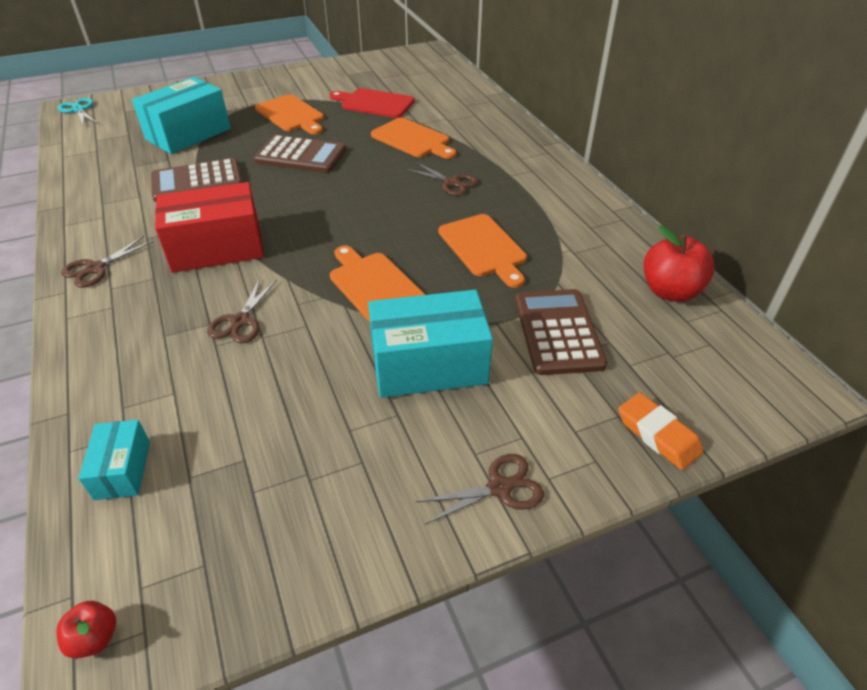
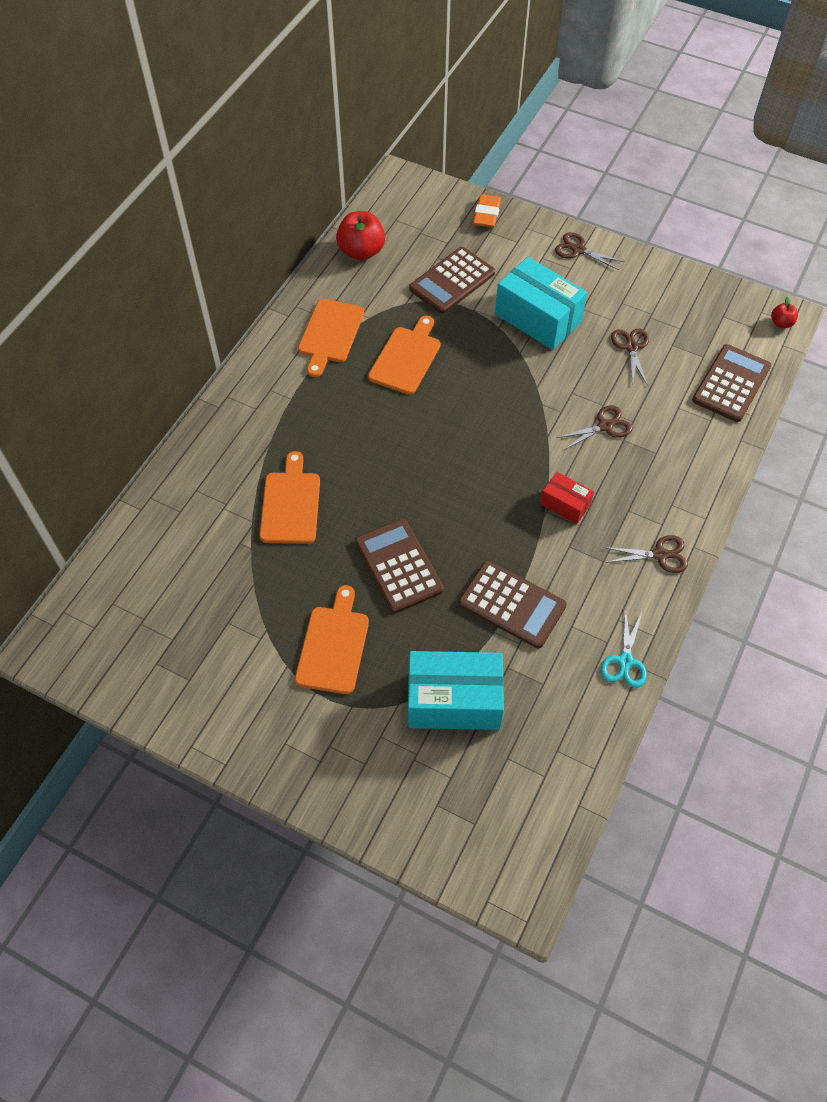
camera: 130 degrees left, 15 degrees up
turquoise scissors [58,98,98,126] -> turquoise scissors moved to [601,607,647,688]
turquoise box [78,420,150,500] -> brown calculator [692,344,771,422]
red box [155,182,264,273] -> red box [540,472,594,524], size x0.52
red cutting board [329,88,415,118] -> none
orange cutting board [330,245,426,322] -> orange cutting board moved to [298,299,364,377]
brown scissors [406,162,478,196] -> brown scissors moved to [611,328,649,386]

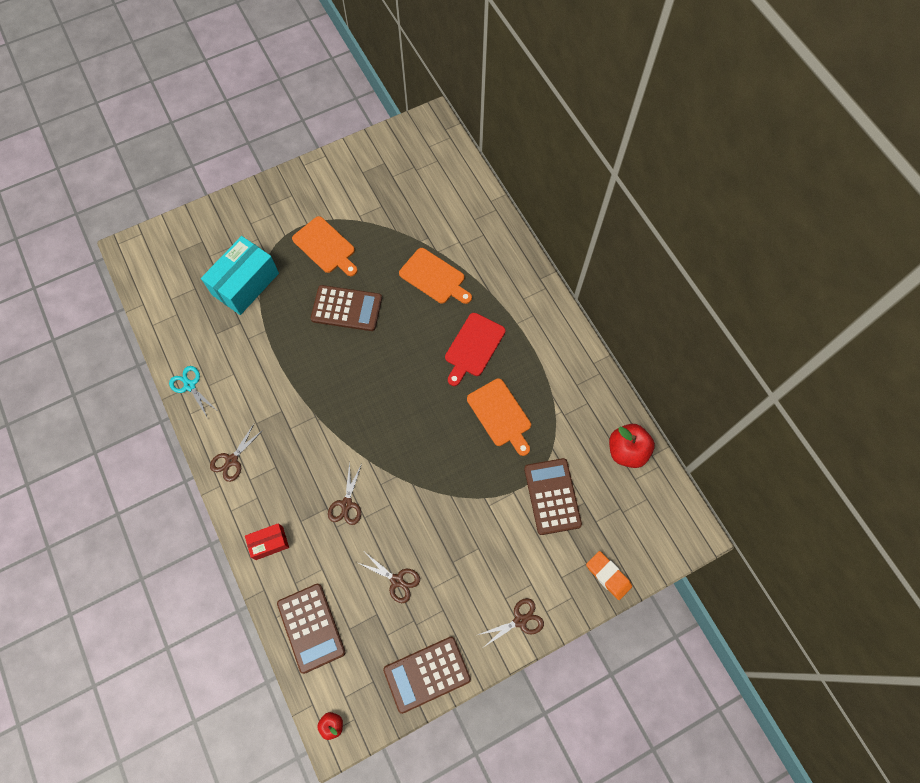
camera: 125 degrees right, 10 degrees up
orange cutting board [298,299,364,377] -> none
brown calculator [458,561,567,648] -> brown calculator moved to [383,637,471,714]
turquoise box [495,257,587,350] -> none
red box [540,472,594,524] -> red box moved to [245,523,289,560]
none -> red cutting board [445,313,505,386]

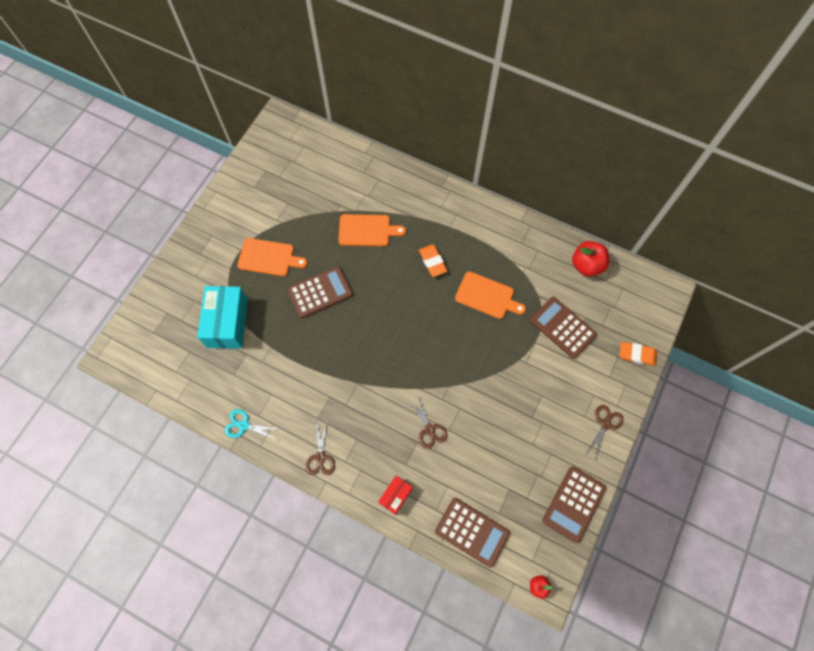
camera: 35 degrees left, 0 degrees up
brown scissors [356,553,420,603] -> none
red cutting board [445,313,505,386] -> orange eraser [419,245,447,277]

